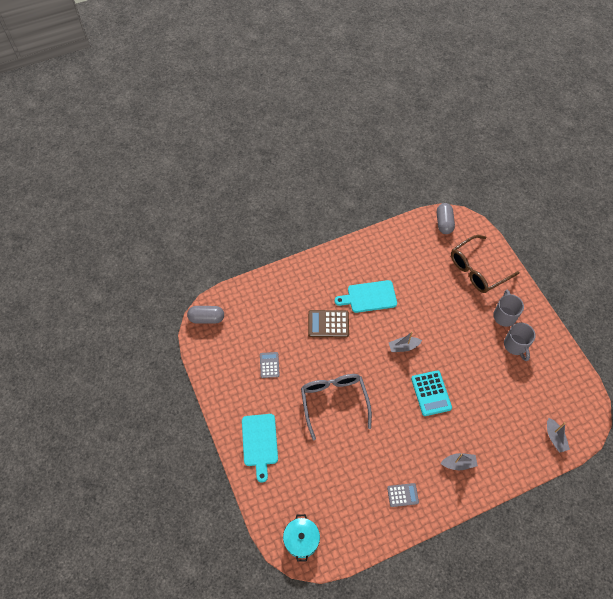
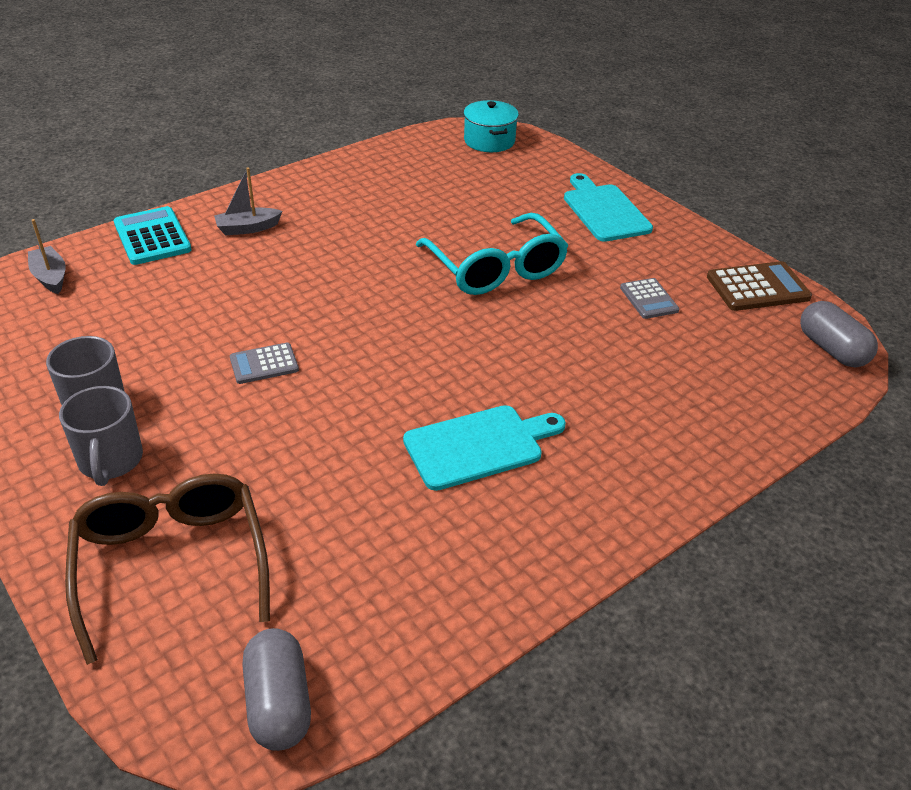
camera: 165 degrees right, 20 degrees down
grey capsule [187,306,224,324] -> grey capsule turned 75 degrees clockwise [800,301,878,368]
grey glasses [301,374,372,440] -> turquoise glasses [416,213,569,295]
brown calculator [308,310,349,337] -> brown calculator moved to [707,261,812,311]
grey calculator [387,483,419,507] -> grey calculator moved to [230,343,299,384]
grey boat [389,332,422,352] -> none
turquoise calculator [411,370,452,416] -> turquoise calculator moved to [114,206,192,265]
brown glasses [451,235,519,293] -> brown glasses turned 60 degrees counterclockwise [65,473,270,665]

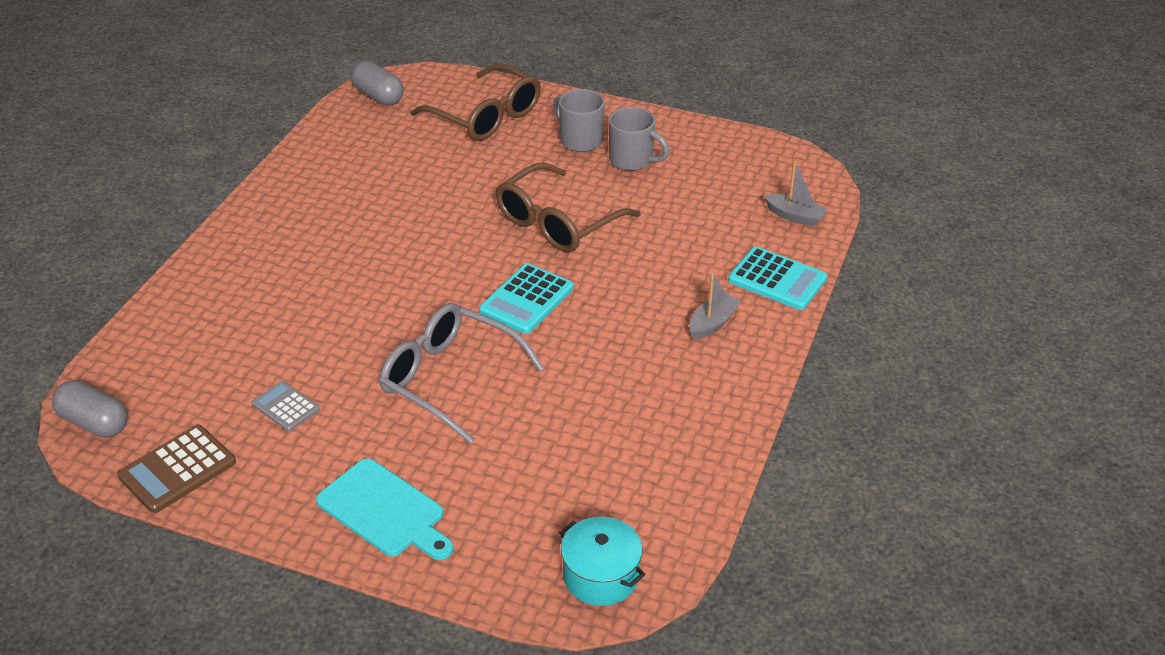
camera: 150 degrees right, 0 degrees up
grey calculator [230,343,299,384] -> brown glasses [496,163,640,253]
turquoise cutting board [403,405,566,491] -> none
turquoise glasses [416,213,569,295] -> grey glasses [379,303,545,444]
none -> turquoise calculator [479,263,574,334]

